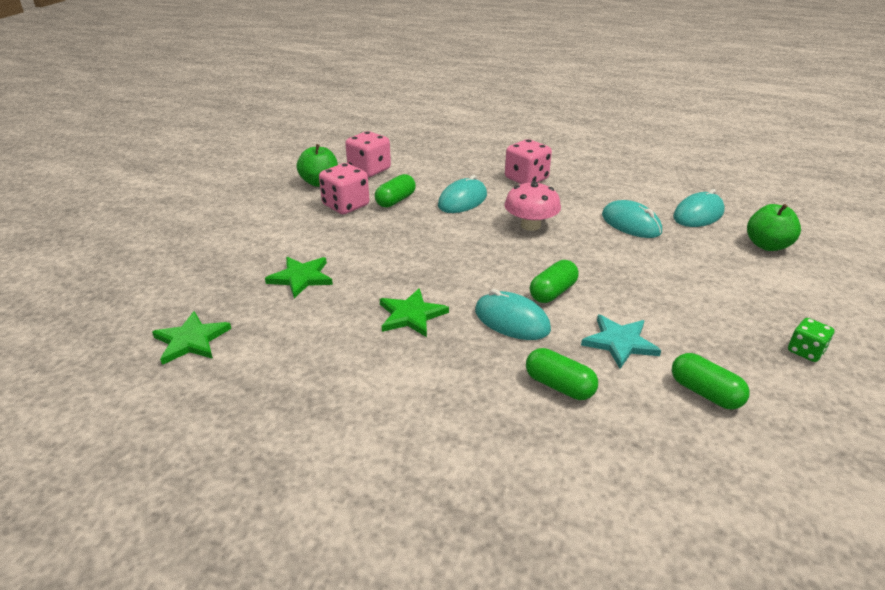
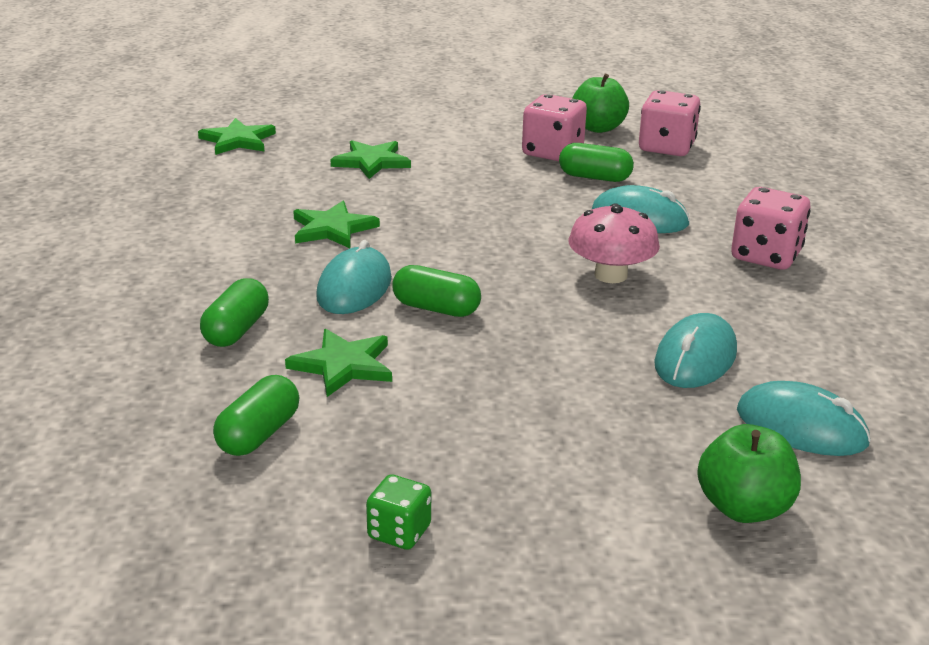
camera: 70 degrees right, 5 degrees down
turquoise star [581,315,661,369] -> green star [285,329,392,397]

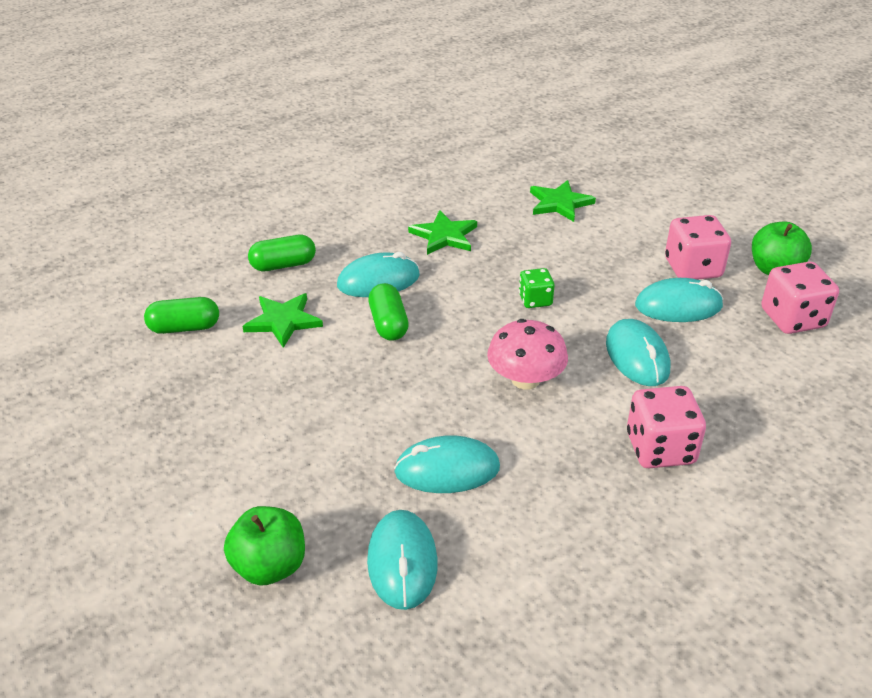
camera: 55 degrees right, 10 degrees up
green star [198,118,276,155] -> none
green dice [366,474,431,550] -> green dice moved to [519,268,555,308]
green capsule [559,143,634,182] -> turquoise mouse [635,278,723,322]

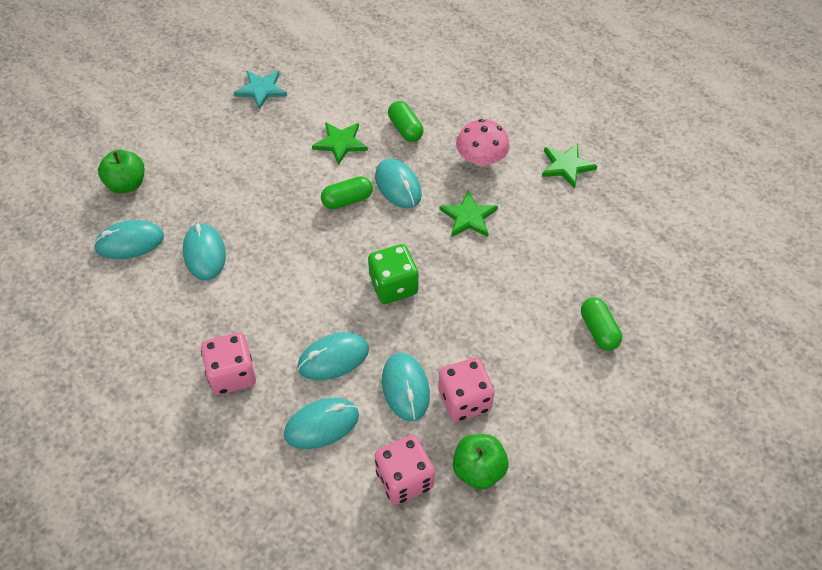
camera: 80 degrees right, 15 degrees up
green capsule [144,297,219,334] -> green capsule moved to [581,297,622,351]
pink mushroom [487,319,568,390] -> pink mushroom moved to [456,119,510,166]
green dice [519,268,555,308] -> green dice [368,244,419,304], size x1.72
green star [530,180,596,222] -> green star moved to [542,143,597,189]
none -> turquoise star [234,71,287,110]
none -> turquoise mouse [284,398,359,449]

